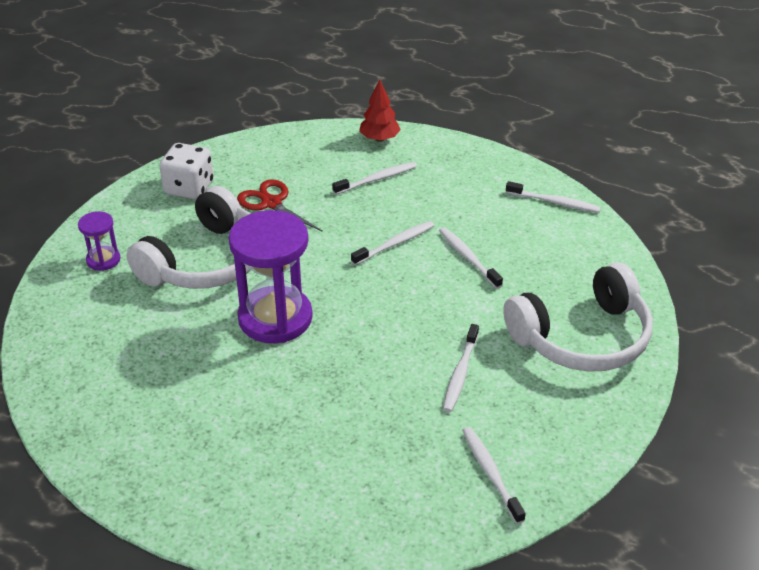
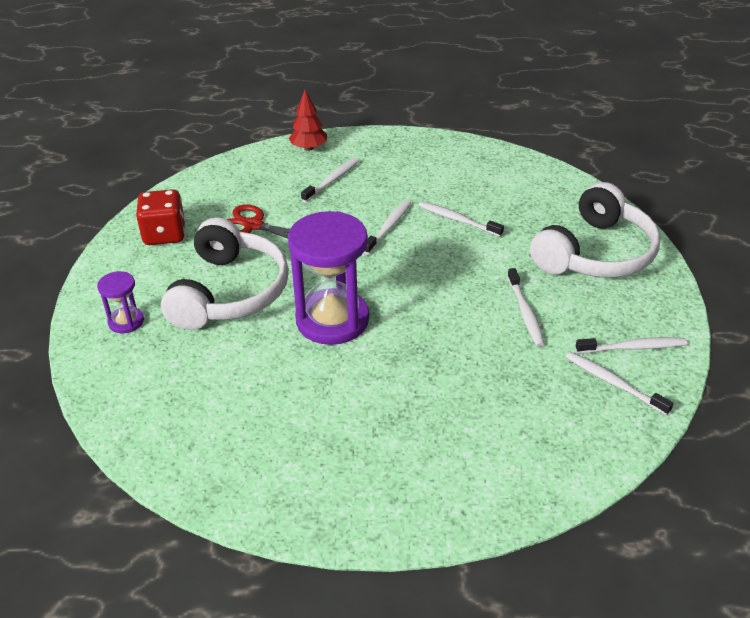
camera: 25 degrees left, 0 degrees up
white dice [159,143,213,199] -> red dice [136,189,185,245]
white toothbrush [506,181,601,213] -> white toothbrush moved to [575,337,687,353]

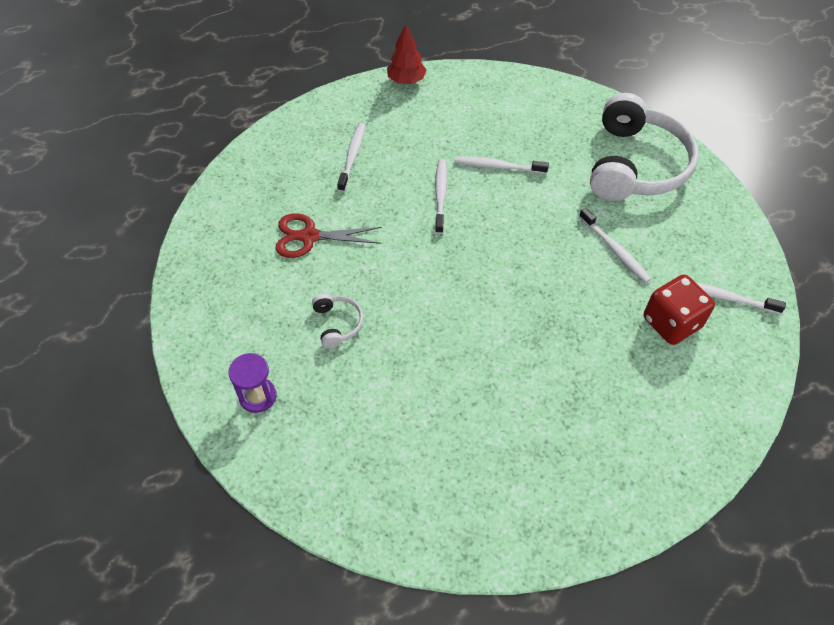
camera: 25 degrees left, 15 degrees up
red dice [136,189,185,245] -> red dice moved to [644,275,715,345]
white headphones [161,218,289,330] -> white headphones [312,294,364,348], size x0.42
purple hourglass [288,211,369,345] -> none
red tree [289,90,327,151] -> red tree moved to [387,24,426,84]
white toothbrush [575,337,687,353] -> none

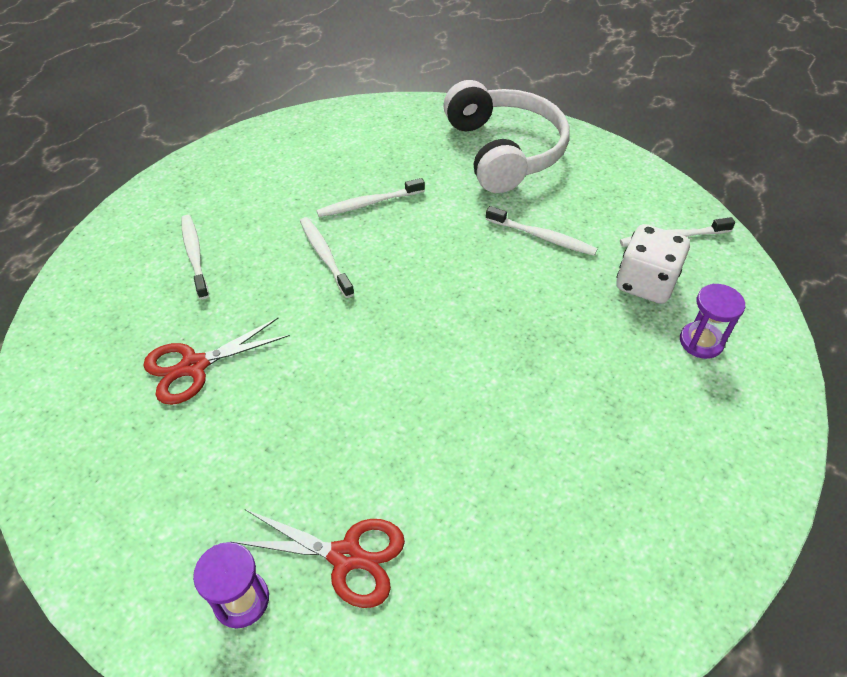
camera: 30 degrees left, 5 degrees down
white headphones [312,294,364,348] -> none
red tree [387,24,426,84] -> none
red dice [644,275,715,345] -> white dice [616,224,690,304]
none -> red scissors [230,509,405,608]
none -> purple hourglass [680,284,745,359]

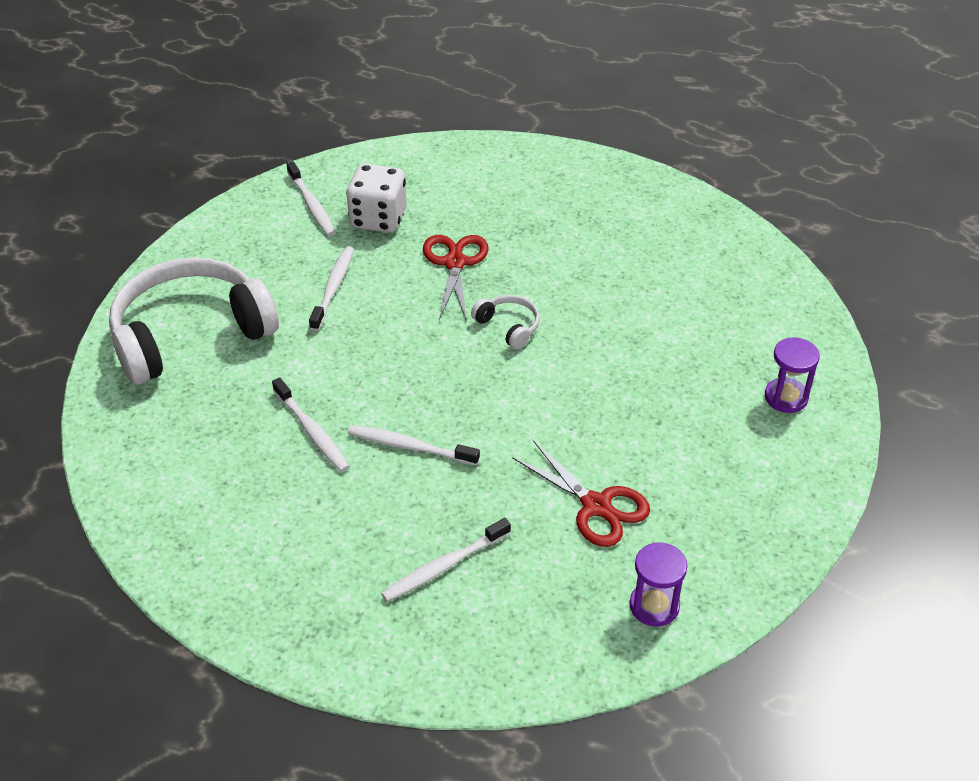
camera: 105 degrees left, 5 degrees down
red scissors [230,509,405,608] -> red scissors moved to [423,235,489,320]
white toothbrush [300,217,354,298] -> white toothbrush turned 60 degrees clockwise [348,425,480,466]
purple hourglass [680,284,745,359] -> purple hourglass moved to [630,542,687,626]
none -> white headphones [471,295,540,349]

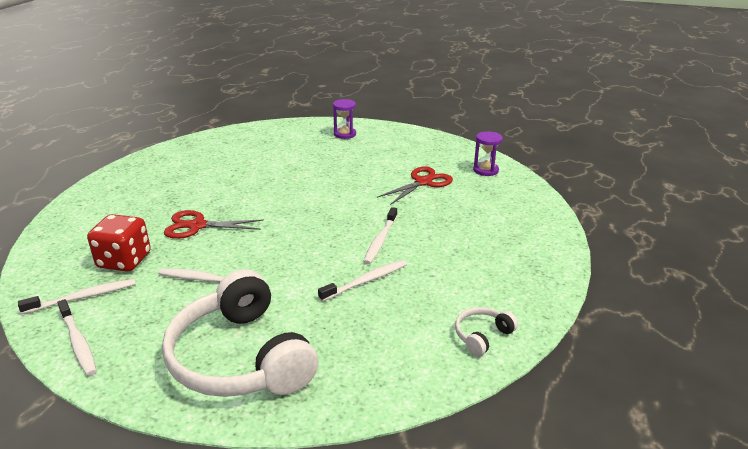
camera: 90 degrees left, 15 degrees down
white dice [346,164,407,233] -> red dice [87,214,151,272]
white toothbrush [381,518,511,602] -> white toothbrush moved to [57,299,97,376]
white headphones [471,295,540,349] -> white headphones moved to [455,307,518,356]

